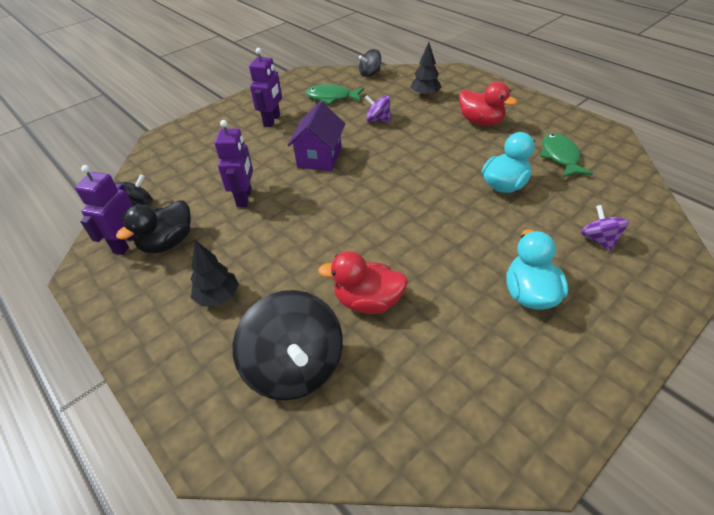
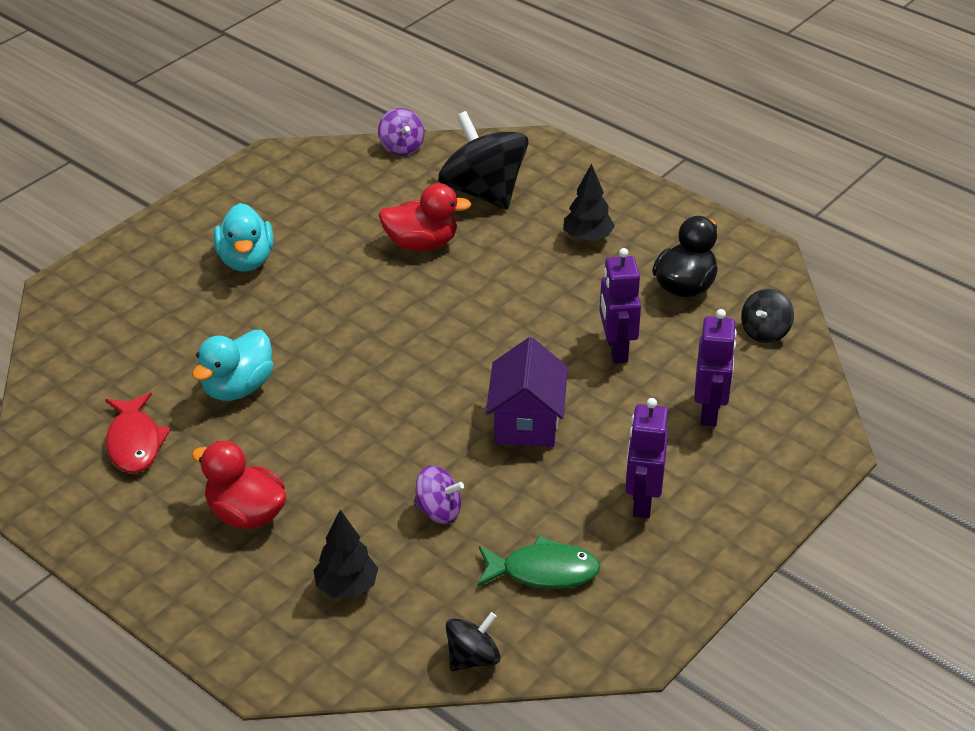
camera: 170 degrees right, 5 degrees down
purple robot [75,165,134,255] -> purple robot moved to [694,309,737,427]
green fish [540,133,593,178] -> red fish [105,393,171,473]
purple spinning top [581,205,629,251] -> purple spinning top moved to [378,108,424,156]

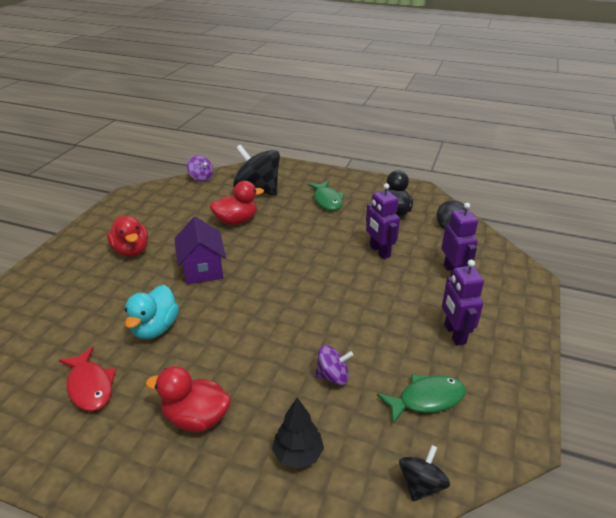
camera: 20 degrees left, 5 degrees down
turquoise duck [213,203,273,272] -> red duck [107,216,148,257]
purple house [486,337,568,447] -> purple house moved to [174,217,226,285]
black tree [563,164,615,242] -> green fish [308,181,344,210]

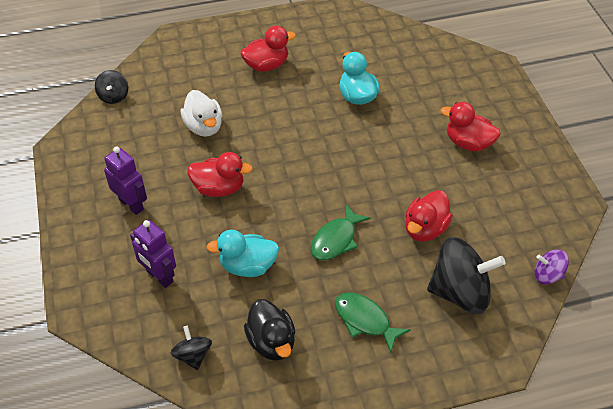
camera: 145 degrees right, 15 degrees up
red fish [59,347,116,411] -> none
purple house [174,217,226,285] -> none
black tree [272,398,324,469] -> none
purple spinning top [315,345,353,385] -> white duck [181,90,222,137]
purple robot [366,183,400,259] -> turquoise duck [206,230,279,277]
green fish [377,374,466,424] -> green fish moved to [311,204,370,260]
none -> red duck [187,152,253,197]

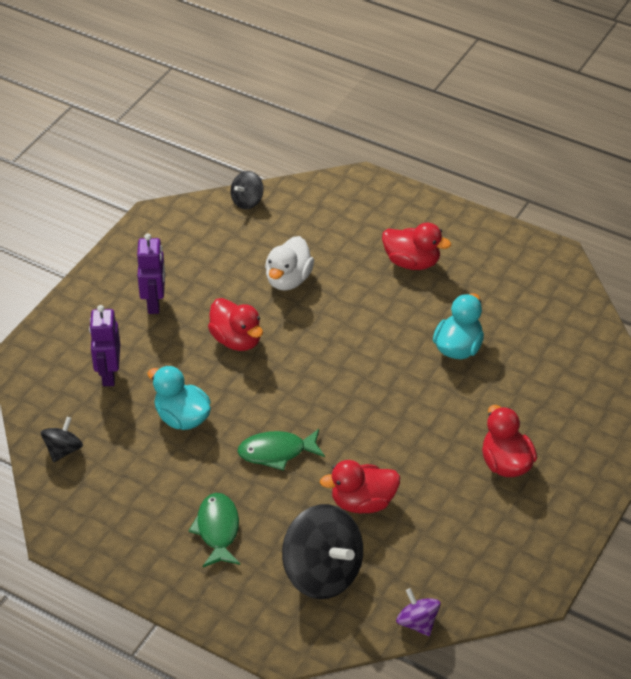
camera: 45 degrees right, 5 degrees down
black duck [244,299,295,361] -> none

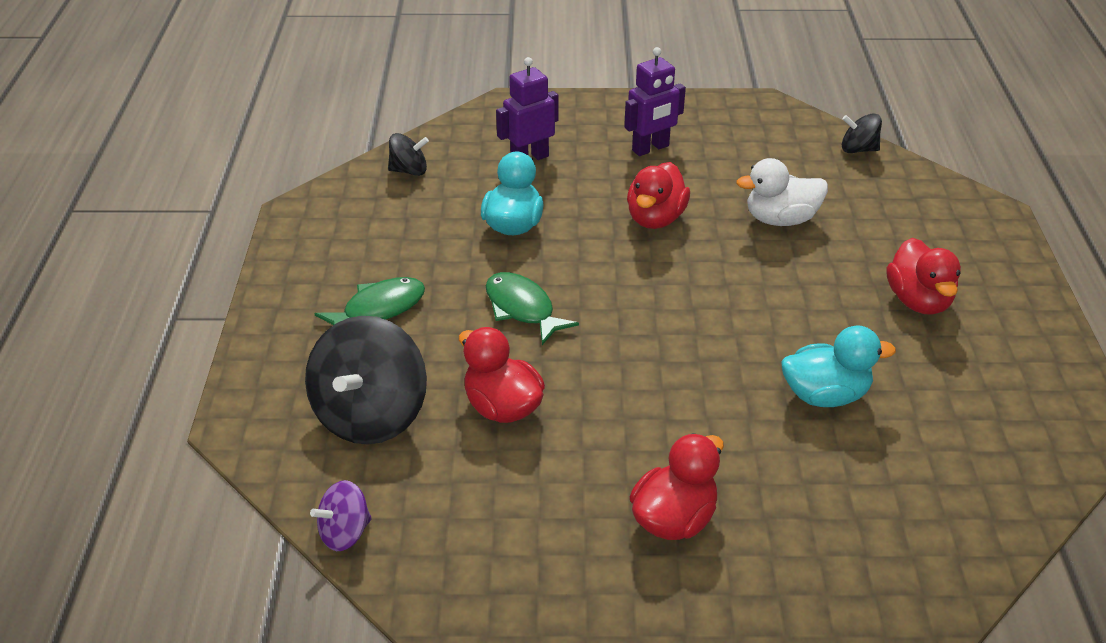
camera: 60 degrees right, 5 degrees down
purple spinning top [396,588,441,636] -> purple spinning top turned 150 degrees counterclockwise [310,480,372,551]

